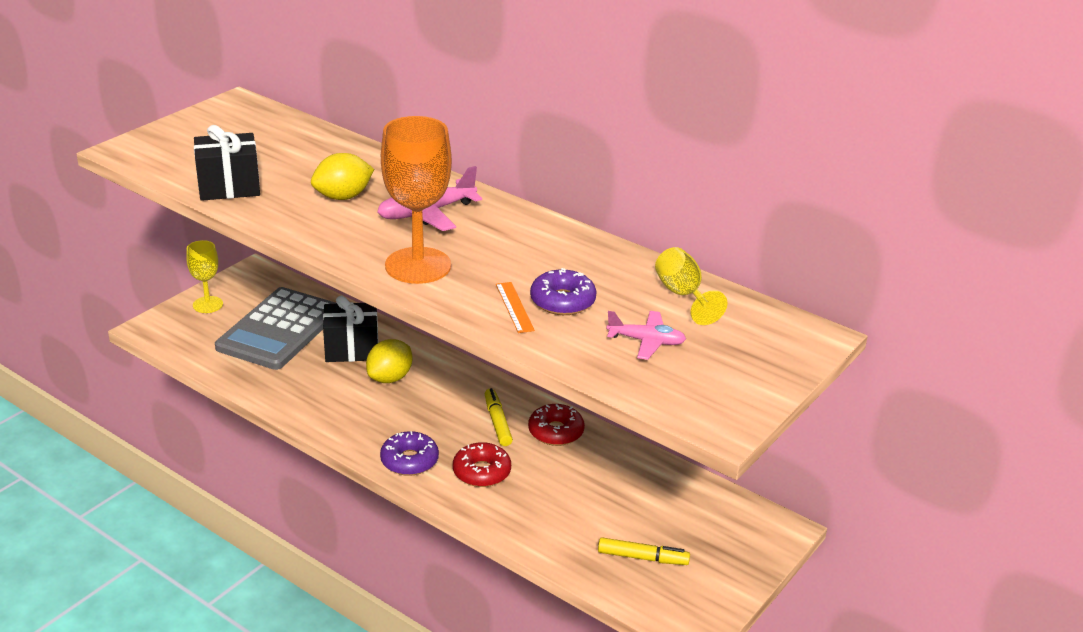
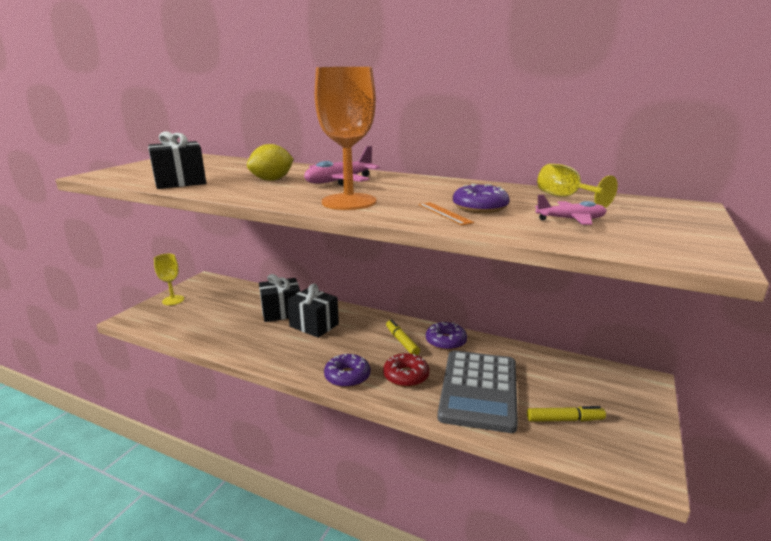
camera: 10 degrees left, 10 degrees down
grey calculator [215,287,337,370] -> grey calculator moved to [437,351,518,433]
yellow lemon [366,339,412,383] -> black gift [287,283,339,338]
red donut [528,404,585,446] -> purple donut [426,322,467,350]

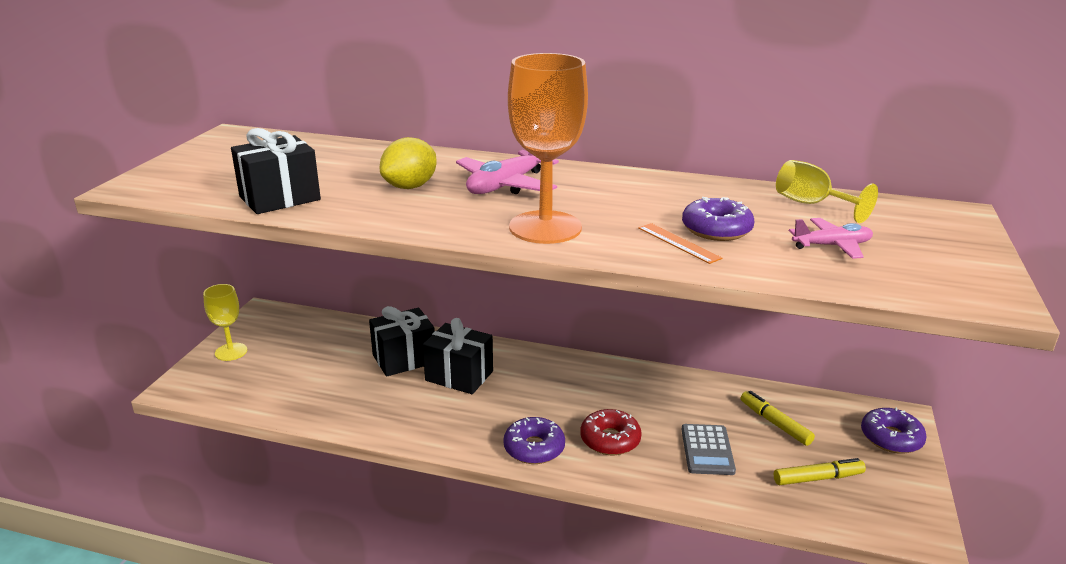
camera: 10 degrees left, 5 degrees up
yellow marker [386,319,420,355] -> yellow marker moved to [741,391,815,446]
purple donut [426,322,467,350] -> purple donut moved to [861,407,927,454]
grey calculator [437,351,518,433] -> grey calculator [681,424,736,475], size x0.50

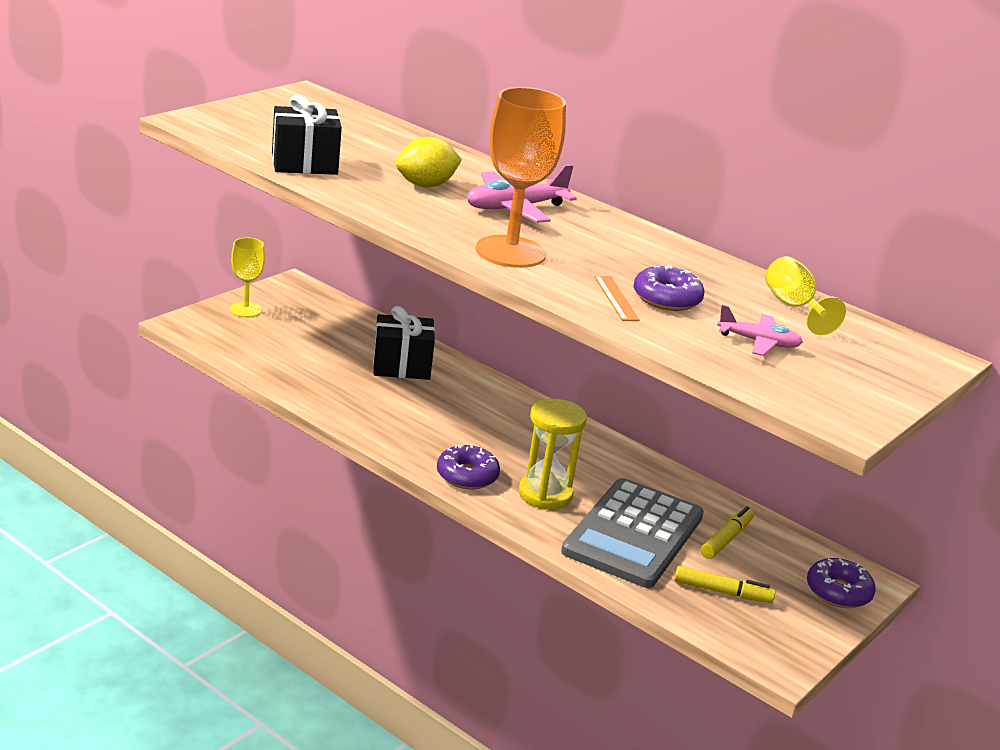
camera: 20 degrees right, 0 degrees up
black gift [423,318,493,394] -> none
red donut [580,409,642,455] -> yellow hourglass [519,399,587,510]
grey calculator [681,424,736,475] -> grey calculator [561,478,704,588], size x2.02
yellow marker [741,391,815,446] -> yellow marker turned 45 degrees clockwise [701,506,754,559]

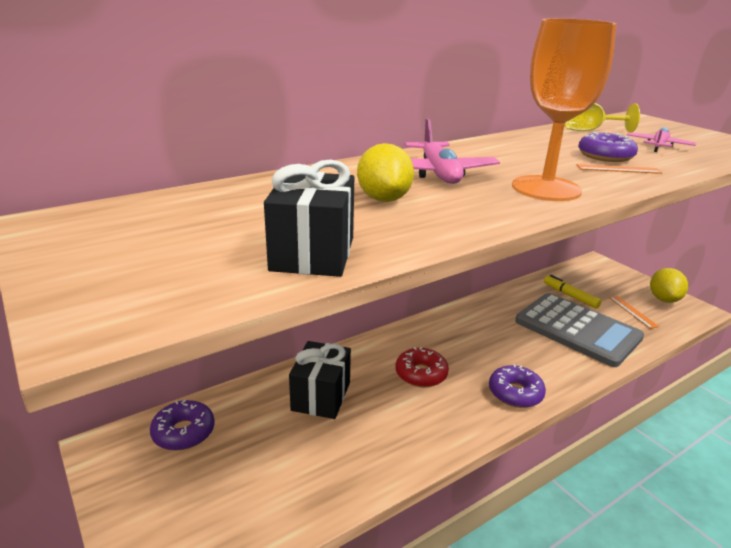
camera: 70 degrees left, 0 degrees up
yellow goblet [230,237,265,317] -> none
yellow hourglass [519,399,587,510] -> none
yellow marker [674,566,775,603] -> orange ruler [609,296,659,329]
purple donut [807,558,876,608] -> purple donut moved to [150,400,215,451]
none -> red donut [395,347,449,388]
none -> yellow lemon [650,268,688,303]

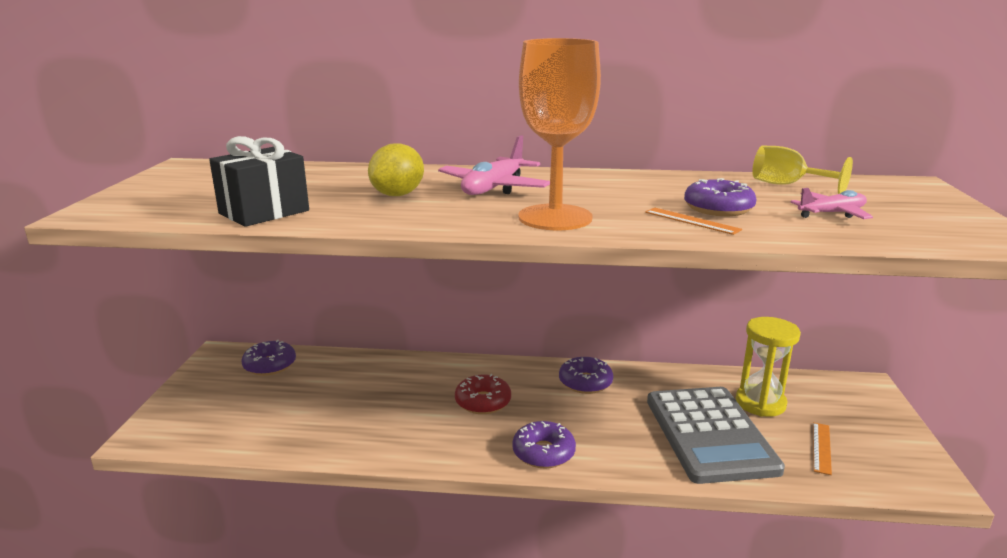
camera: 40 degrees right, 5 degrees down
black gift [289,341,351,419] -> none
yellow marker [544,275,602,309] -> yellow hourglass [736,317,801,417]
yellow lemon [650,268,688,303] -> none
none -> purple donut [559,357,613,394]

